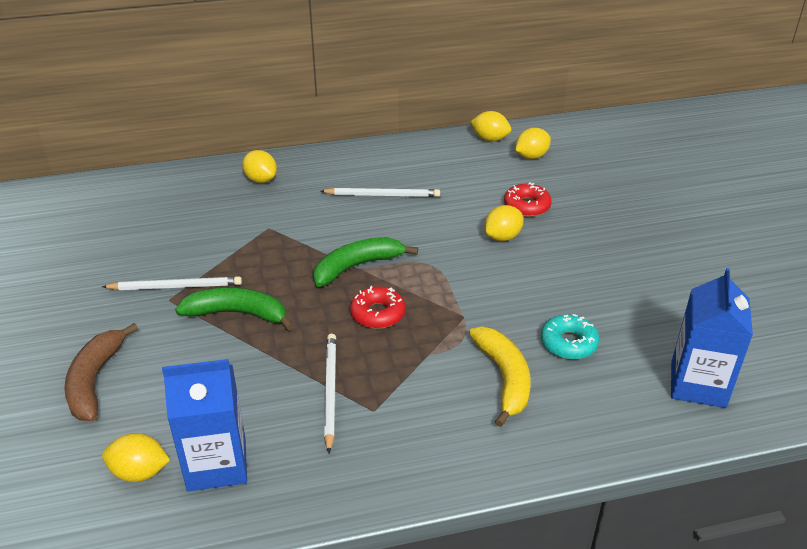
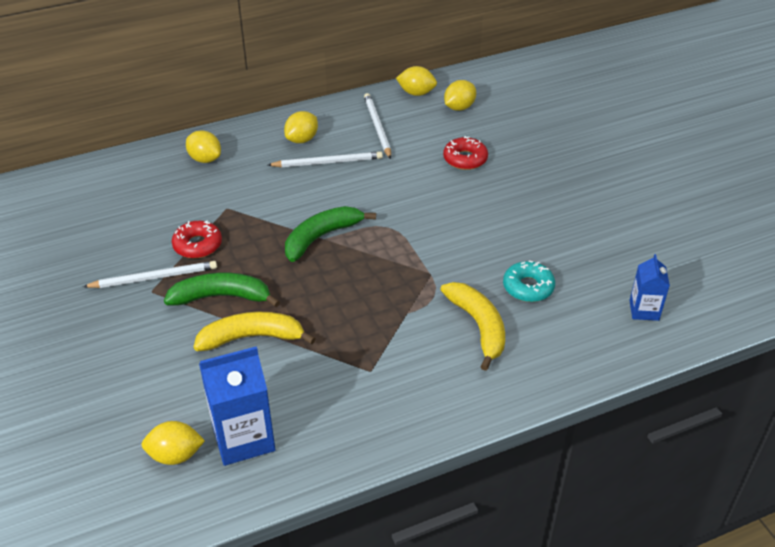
camera: 10 degrees left, 5 degrees up
brown banana [64,323,138,421] -> none
white pencil [324,334,337,453] -> white pencil moved to [364,93,391,159]
red donut [350,286,406,329] -> red donut moved to [172,221,222,259]
yellow lemon [485,205,523,241] -> yellow lemon moved to [284,111,318,143]
blue carton [671,268,753,408] -> blue carton [629,254,670,321], size x0.58
none -> yellow banana [194,312,316,351]

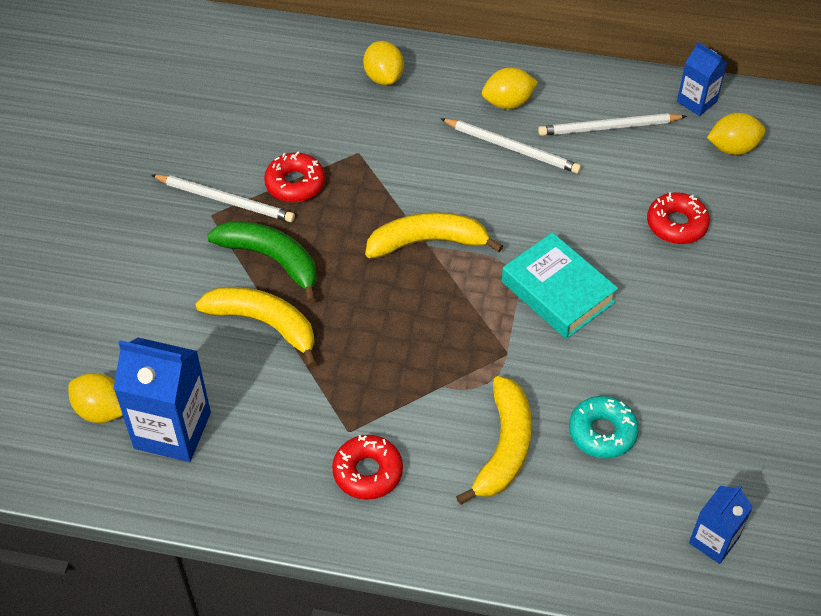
camera: 35 degrees right, 10 degrees up
green banana [285,206,376,262] -> yellow banana [365,212,503,259]
white pencil [364,93,391,159] -> white pencil turned 120 degrees counterclockwise [538,113,687,136]
yellow lemon [396,66,437,96] -> blue carton [677,42,727,116]
none -> red donut [332,435,403,500]
none -> turquoise book [502,232,618,339]

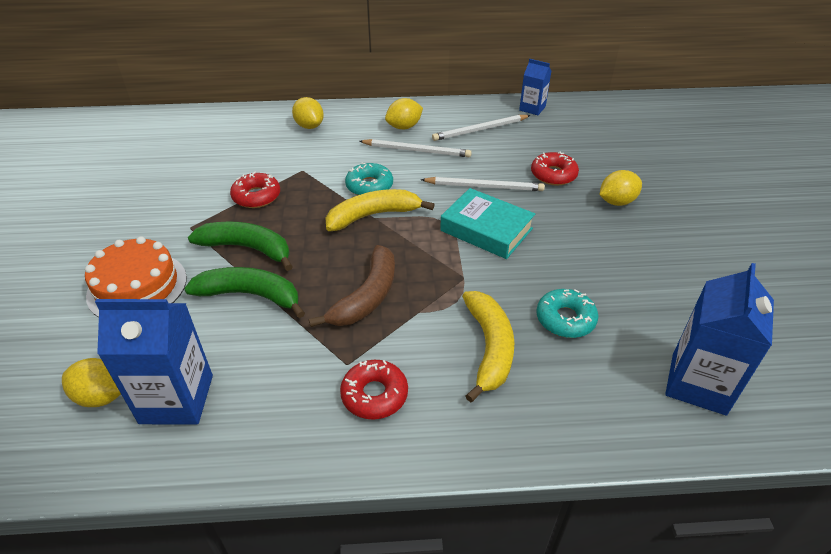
camera: 15 degrees left, 10 degrees down
white pencil [151,174,295,222] -> white pencil moved to [421,177,545,191]
yellow banana [195,287,317,367] -> green banana [184,267,305,318]
blue carton [689,485,753,564] -> blue carton [665,263,774,416], size x1.73
yellow lemon [707,113,766,155] -> yellow lemon moved to [599,170,642,206]
none -> orange cake [85,236,187,317]
none -> brown banana [309,245,395,327]
none -> turquoise donut [345,163,393,195]

